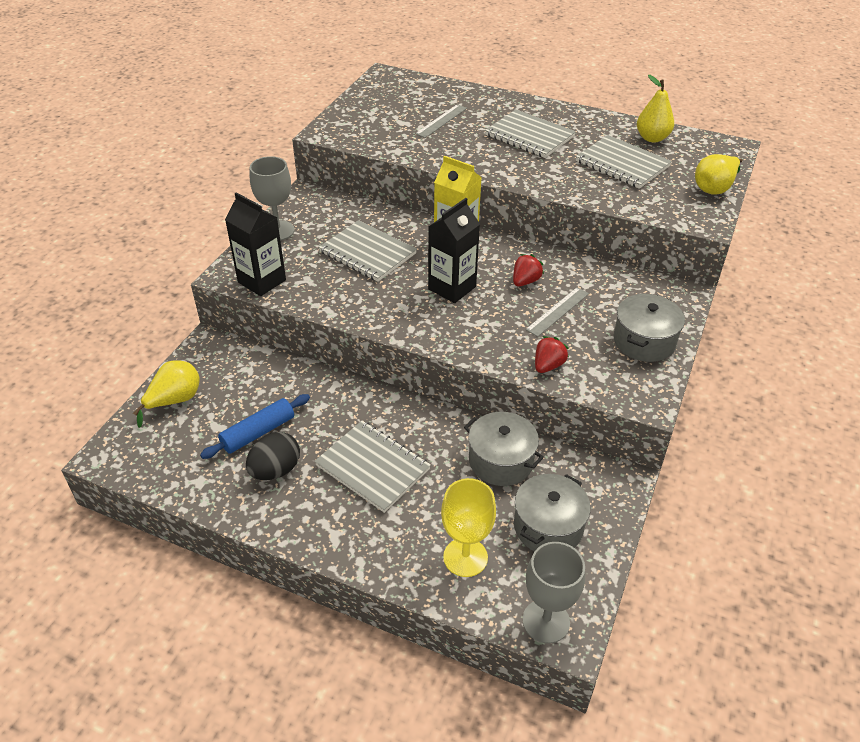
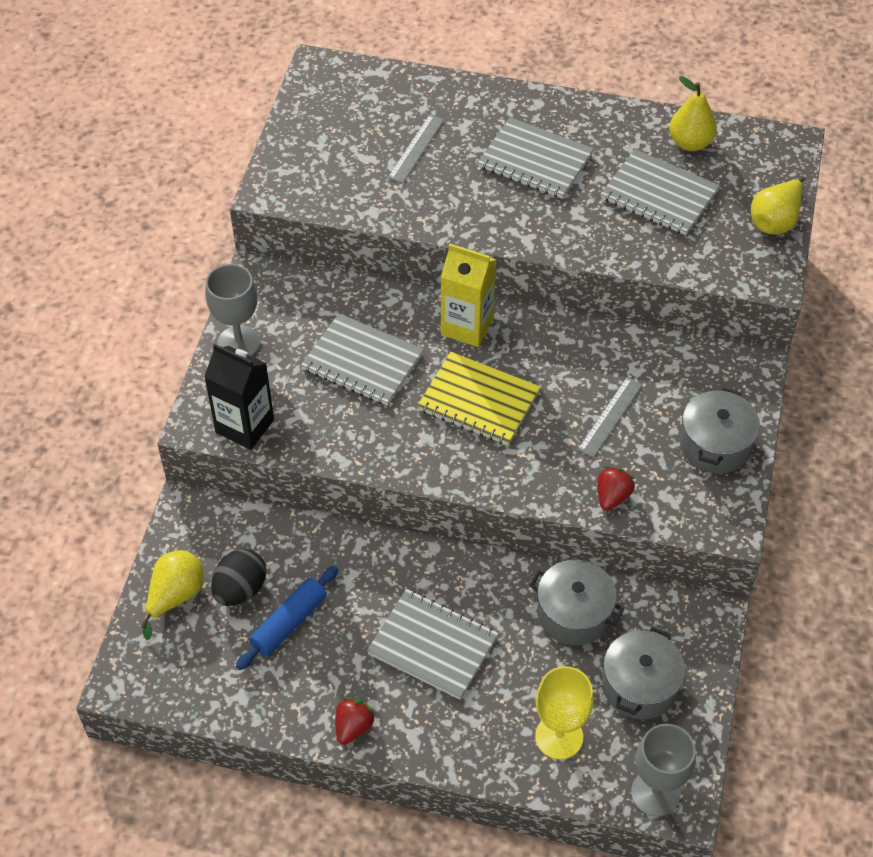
camera: 10 degrees left, 10 degrees up
black egg [246,432,300,480] -> black egg moved to [211,549,266,606]
black carton [428,198,480,303] -> yellow notebook [417,352,541,445]
red strawberry [513,254,544,287] -> red strawberry moved to [336,697,376,745]

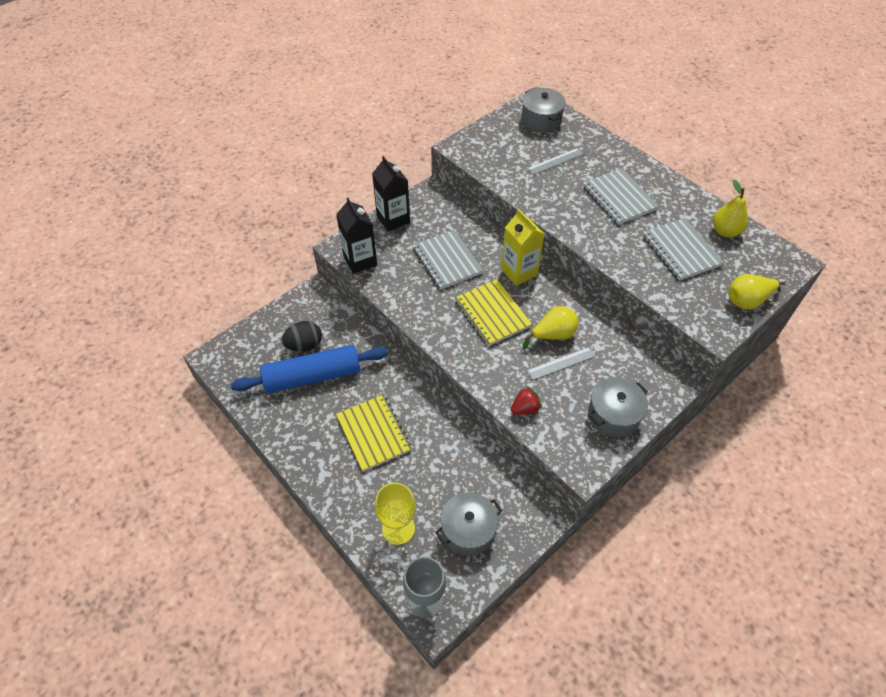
camera: 35 degrees right, 0 degrees up
yellow pear [141,550,204,640] -> yellow pear moved to [523,306,579,349]
grey goblet [205,264,261,356] -> black carton [372,156,410,231]
blue rolling pin [236,566,339,670] -> blue rolling pin [231,345,388,393], size x1.70
red strawberry [336,697,376,745] -> none
grey notebook [367,589,499,700] -> yellow notebook [336,394,412,472]
grey pot [529,560,624,645] -> grey pot moved to [521,88,566,132]

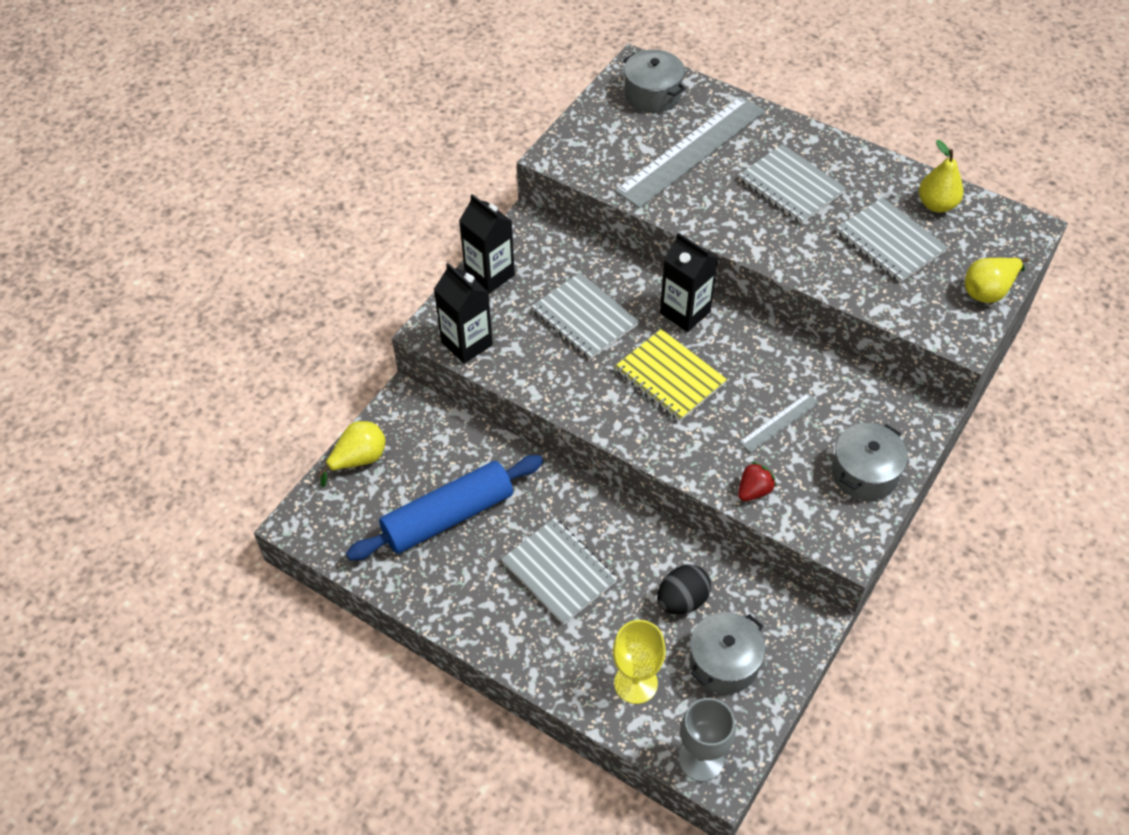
camera: 15 degrees left, 0 degrees up
black egg [282,321,322,352] -> black egg moved to [657,565,711,614]
yellow notebook [336,394,412,472] -> grey notebook [501,518,617,624]
yellow carton [501,209,545,286] -> black carton [660,232,718,332]
yellow pear [523,306,579,349] -> yellow pear moved to [318,421,386,487]
grey ruler [527,148,584,175] -> grey ruler [615,96,765,208], size x2.21

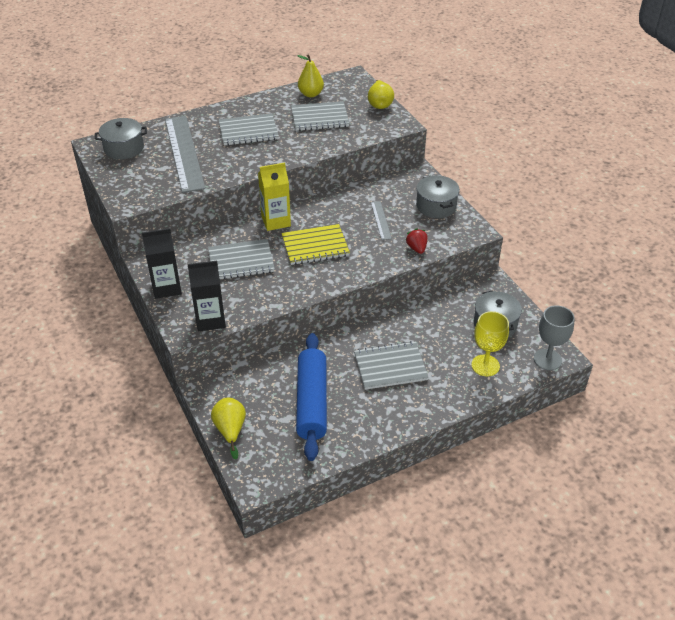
camera: 60 degrees left, 10 degrees down
black egg [657,565,711,614] -> none
black carton [660,232,718,332] -> yellow carton [258,163,291,231]

